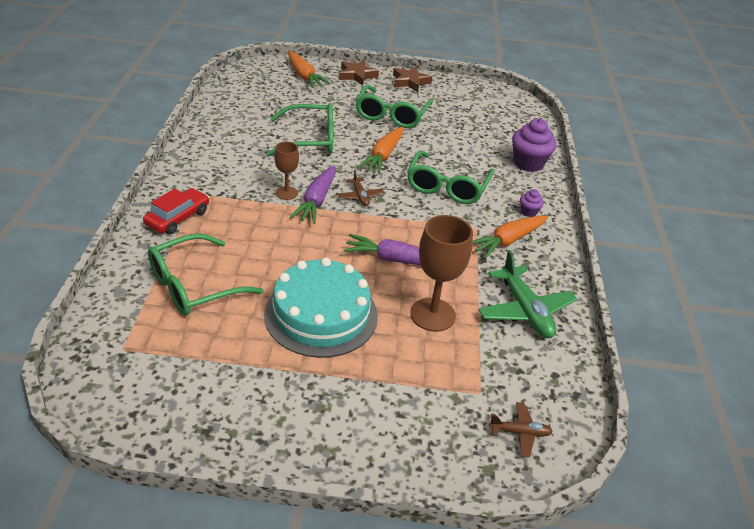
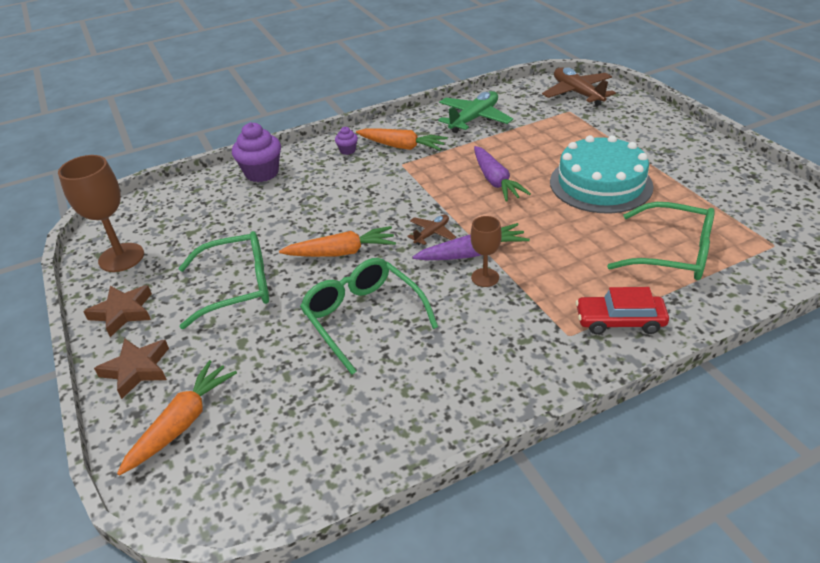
camera: 115 degrees left, 0 degrees up
green glasses [407,150,494,204] -> none
brown goblet [410,215,473,332] -> brown goblet moved to [58,155,144,272]
brown plane [489,402,553,458] -> brown plane [542,67,616,106], size x1.89

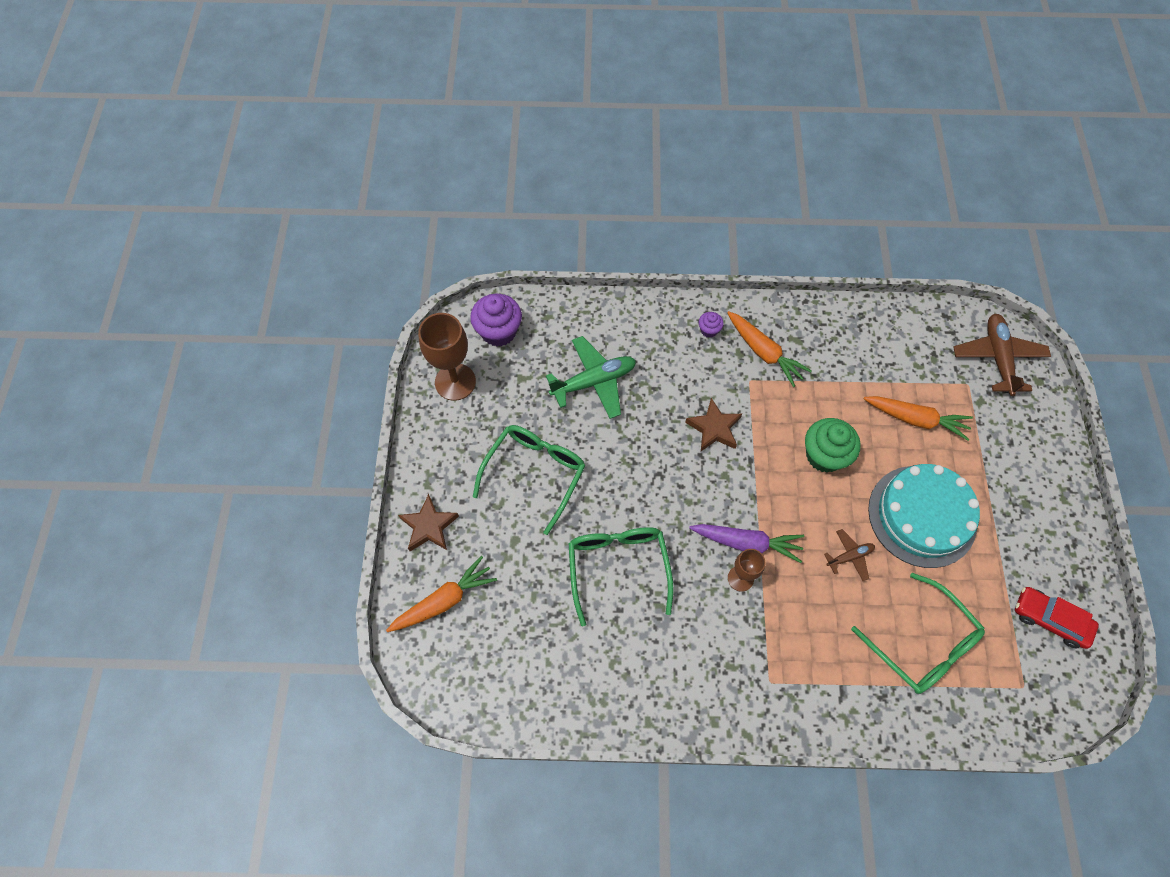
camera: 25 degrees right, 25 degrees up
brown star [83,285,152,337] -> brown star moved to [685,398,742,451]
green glasses [178,231,269,329] -> green glasses turned 75 degrees counterclockwise [473,425,586,535]
purple cupcake [232,122,281,182] -> purple cupcake moved to [470,294,522,347]
orange carrot [279,226,396,257] -> orange carrot moved to [864,396,973,441]
brown plane [407,214,456,245] -> brown plane moved to [824,529,875,581]
green plane [438,91,513,133] -> green plane moved to [546,336,636,419]
purple carrot [474,146,531,202] -> green cupcake [805,418,861,473]
red car [576,287,669,334] -> red car moved to [1015,587,1099,649]

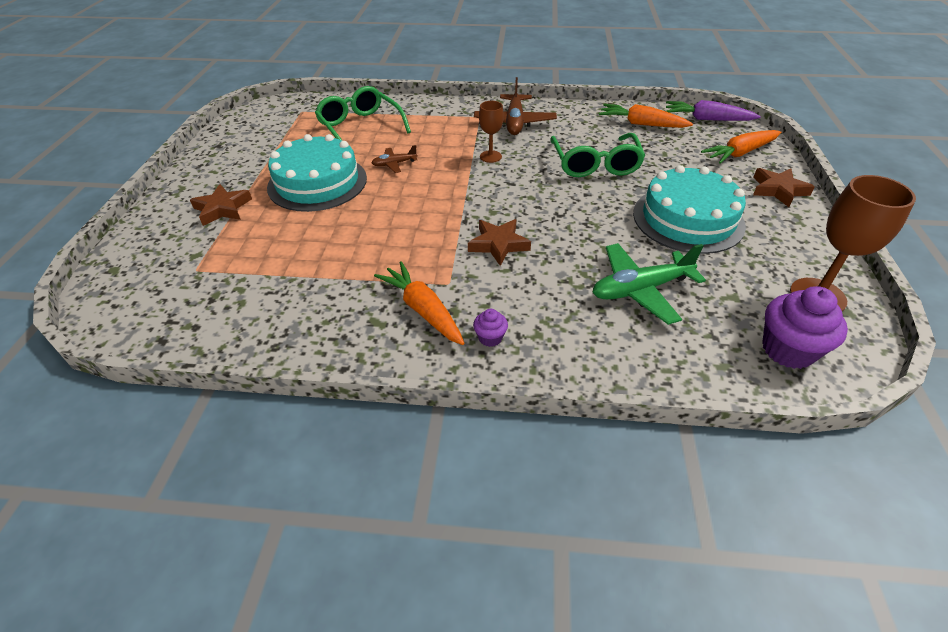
camera: 175 degrees left, 20 degrees down
green glasses [473,425,586,535] -> turquoise cake [633,165,746,254]
purple carrot [689,524,804,563] -> purple carrot moved to [666,100,761,121]
green cupcake [805,418,861,473] -> none
orange carrot [864,396,973,441] -> orange carrot moved to [599,104,693,128]
brown plane [953,314,1051,396] -> brown plane moved to [474,77,557,135]
red car [1015,587,1099,649] -> none
none -> brown star [190,184,252,226]

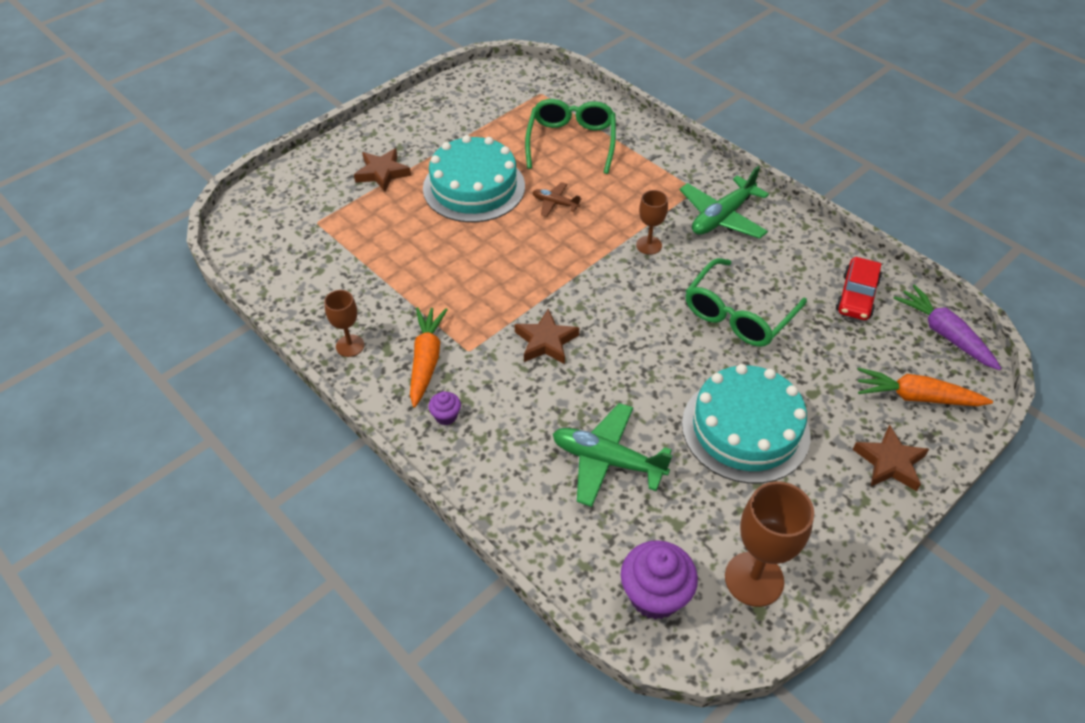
camera: 40 degrees right, 5 degrees up
brown plane [474,77,557,135] -> green plane [680,166,769,239]
orange carrot [599,104,693,128] -> red car [836,257,882,320]
none -> brown goblet [324,290,364,357]

